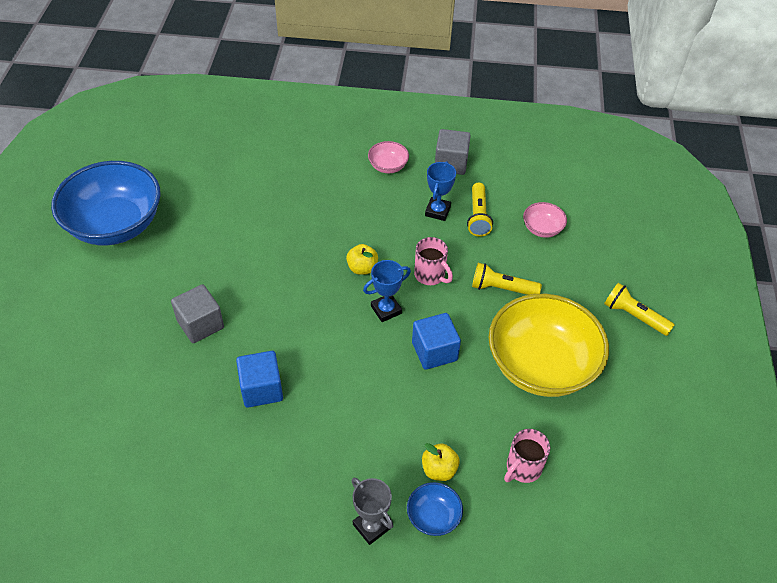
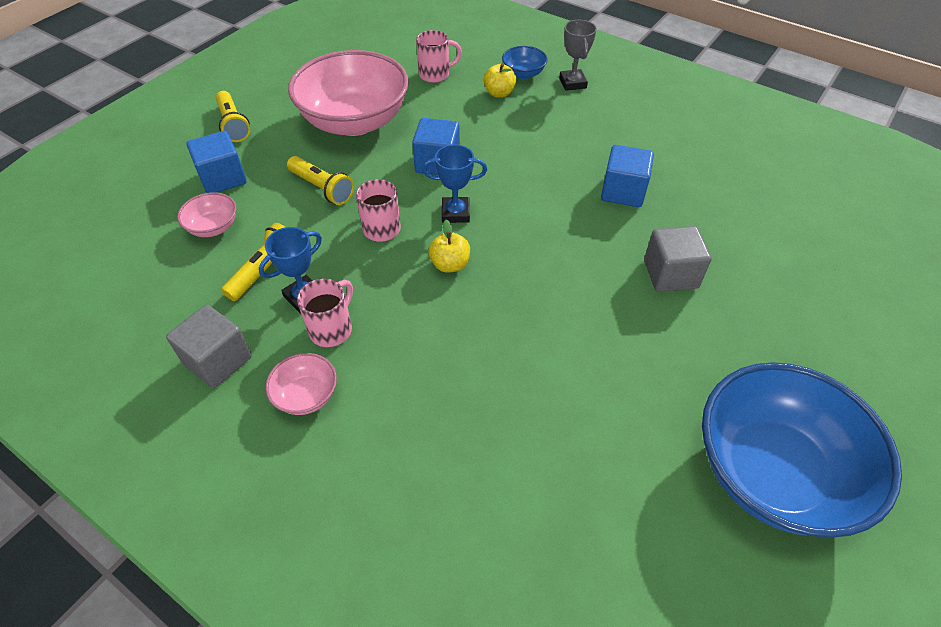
camera: 150 degrees left, 0 degrees up
yellow bowl [489,294,609,397] -> pink bowl [288,50,409,136]
none -> blue cube [186,131,247,193]
none -> pink mug [297,279,353,347]

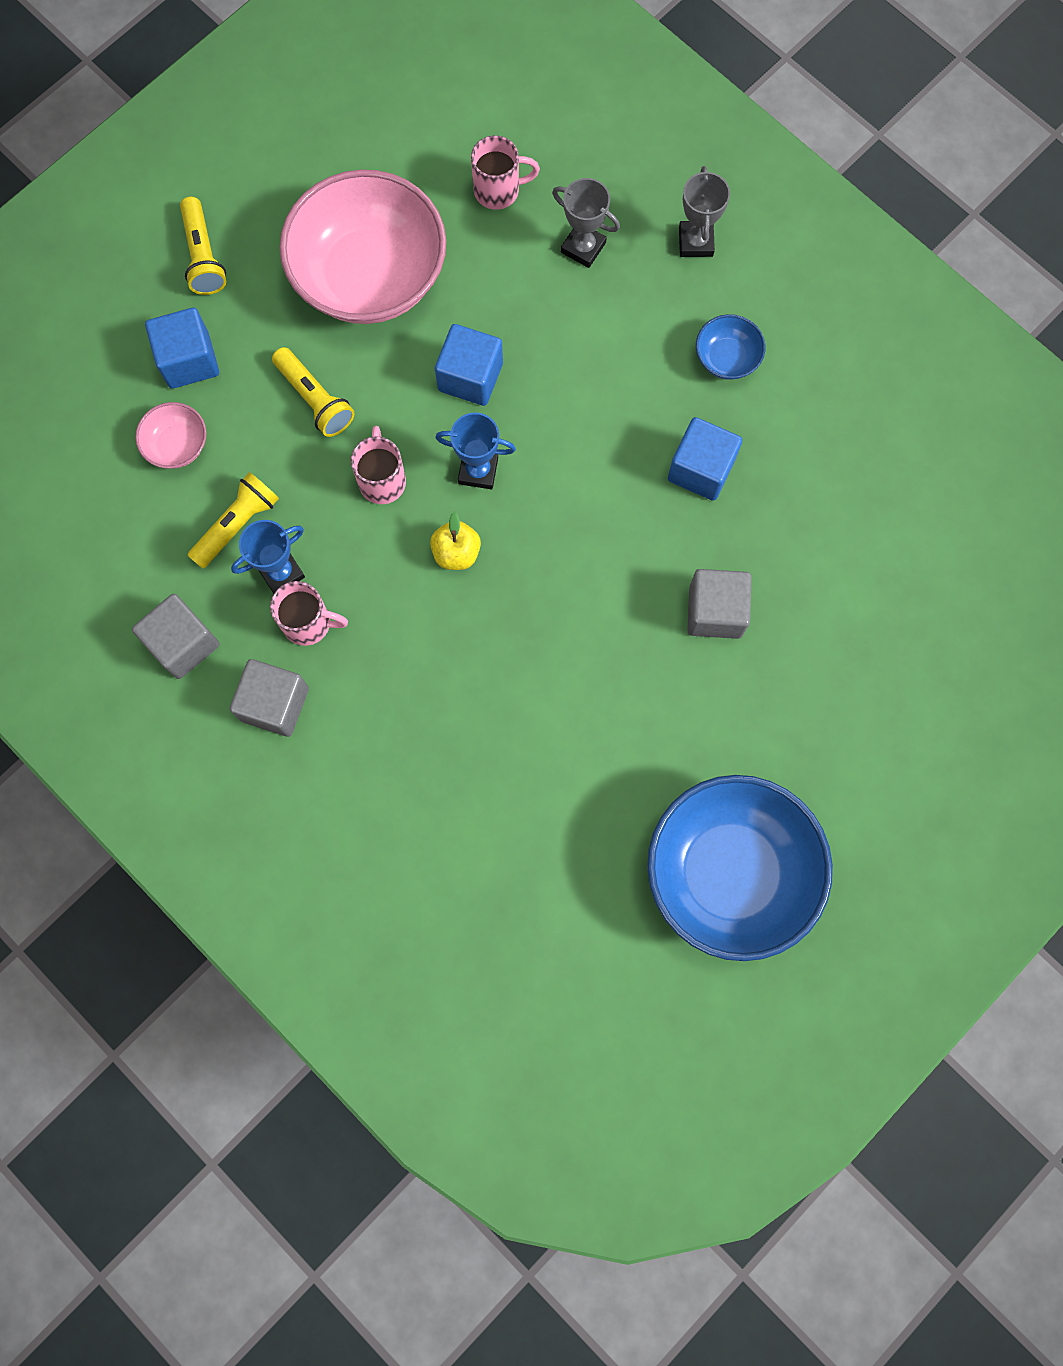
camera: 10 degrees right, 25 degrees up
pink bowl [266,353,337,415] -> grey cube [229,659,309,737]
pink mug [297,279,353,347] -> pink mug turned 60 degrees clockwise [270,581,348,646]
yellow apple [484,63,516,98] -> grey trophy [552,178,620,268]
blue bowl [502,46,547,79] -> blue bowl moved to [696,314,765,380]

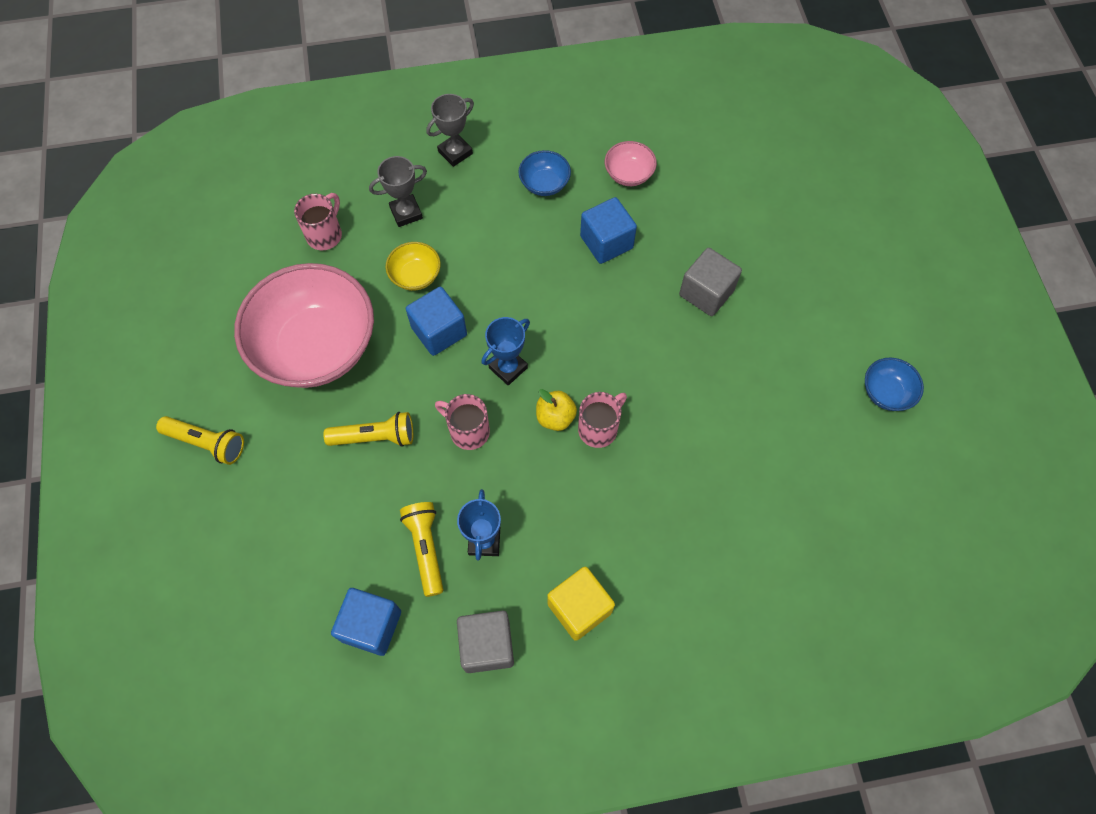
camera: 55 degrees left, 10 degrees down
pink bowl [135,402,206,469] -> pink bowl moved to [605,141,657,186]
blue cube [145,308,219,389] -> blue cube moved to [331,588,401,656]
grey cube [229,659,309,737] -> yellow cube [547,567,615,641]
pink mug [270,581,348,646] -> pink mug moved to [578,392,627,448]
blue bowl [647,775,833,961] -> blue bowl [865,358,924,411], size x0.42
grey trophy [679,166,730,257] -> grey trophy turned 75 degrees counterclockwise [426,94,474,167]
none -> yellow bowl [386,242,441,291]

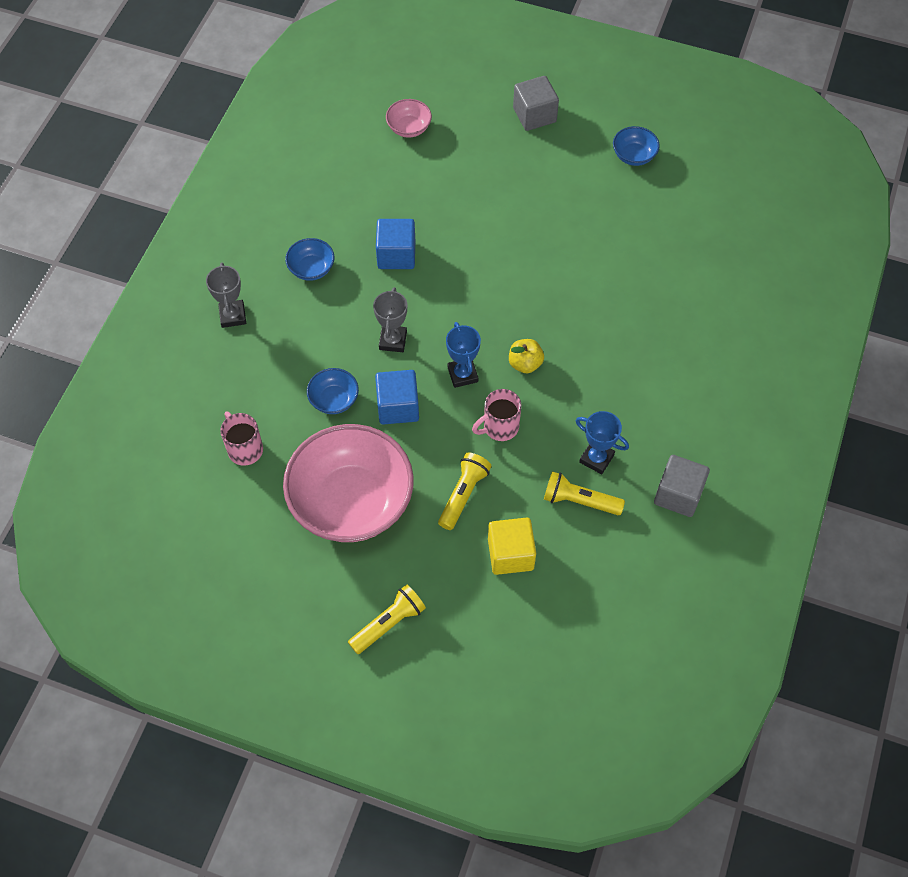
camera: 60 degrees left, 5 degrees down
blue cube [331,588,401,656] -> none
grey trophy [369,156,427,227] -> grey trophy moved to [373,287,407,352]
yellow bowl [386,242,441,291] -> blue bowl [307,368,359,414]
yellow cube [547,567,615,641] -> yellow cube moved to [488,518,536,575]
pink mug [578,392,627,448] -> none
pink bowl [605,141,657,186] -> pink bowl moved to [386,99,432,138]
grey cube [679,248,742,316] -> grey cube moved to [513,76,559,131]

